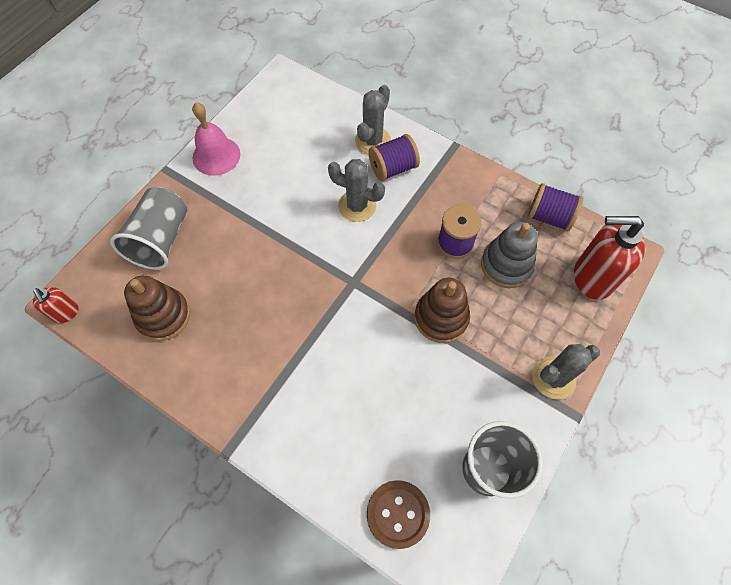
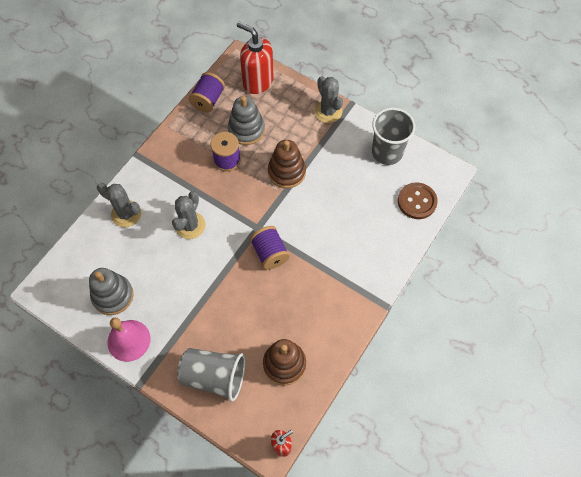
camera: 90 degrees left, 0 degrees up
purple spool [369,134,420,181] -> purple spool moved to [250,226,290,270]
red soap dispenser [574,216,645,300] -> red soap dispenser turned 120 degrees clockwise [237,22,274,94]
none -> grey stacking toy [89,268,133,315]

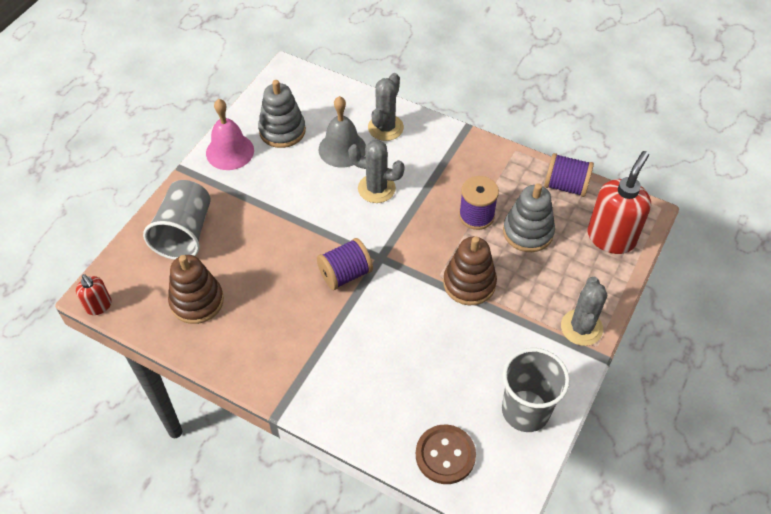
camera: 85 degrees right, 10 degrees down
grey cactus [314,76,343,123] -> grey cactus turned 45 degrees counterclockwise [561,277,607,346]
none -> grey bell [319,96,366,168]

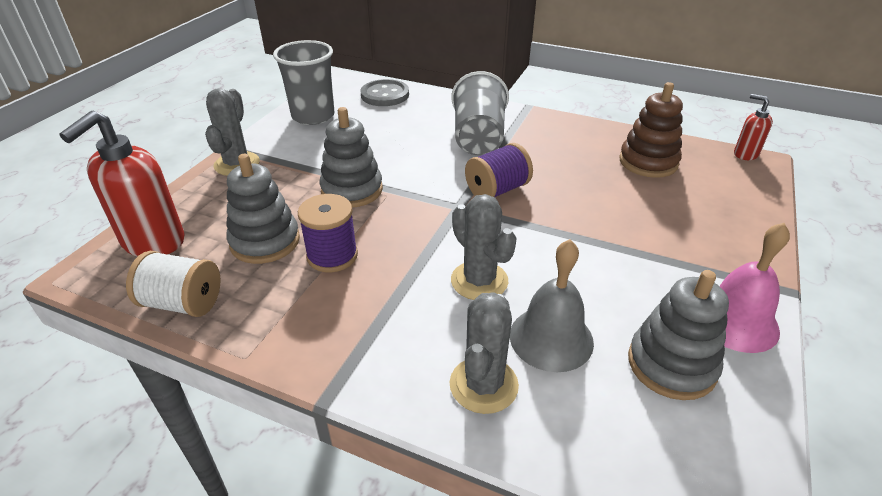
camera: 175 degrees right, 15 degrees down
grey cup [143,180,211,260] -> grey cup moved to [451,71,509,155]
grey cactus [348,140,404,203] -> grey cactus turned 45 degrees clockwise [451,194,516,300]
brown button [416,425,476,484] -> grey button [360,79,409,106]
brown stacking toy [443,236,497,305] -> grey stacking toy [320,107,383,208]
purple spool [544,153,594,197] -> white spool [126,251,221,317]

